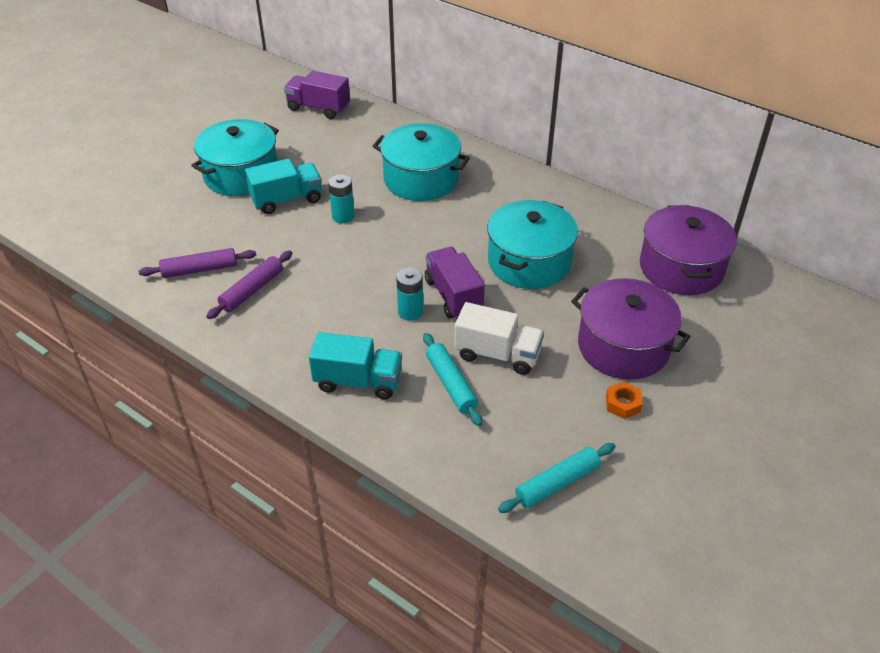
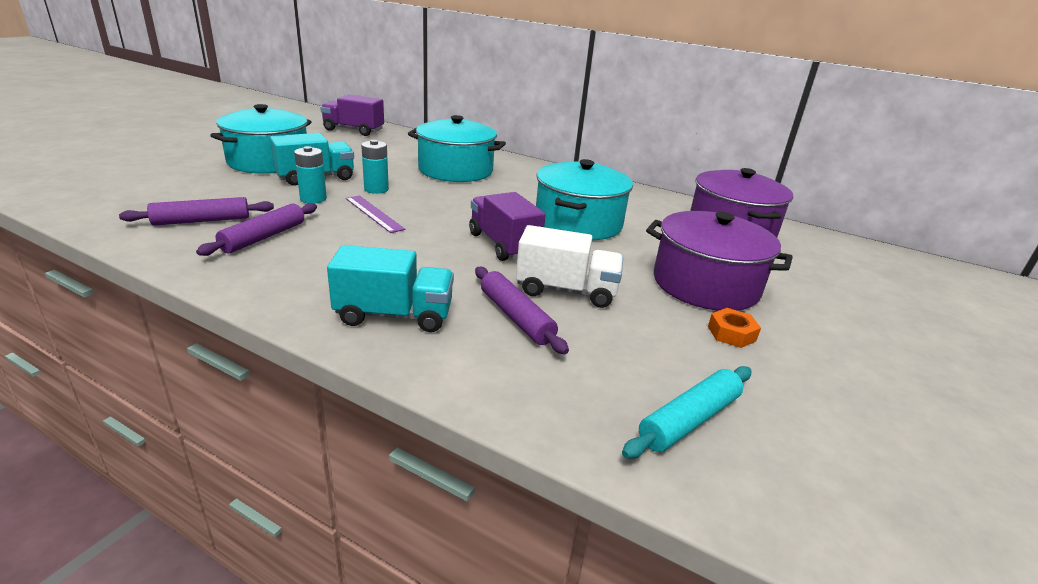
camera: 10 degrees left, 15 degrees down
turquoise battery [396,268,423,321] -> turquoise battery moved to [294,146,327,204]
turquoise rolling pin [423,333,482,426] -> purple rolling pin [475,267,569,354]
none -> purple ruler [346,195,405,233]

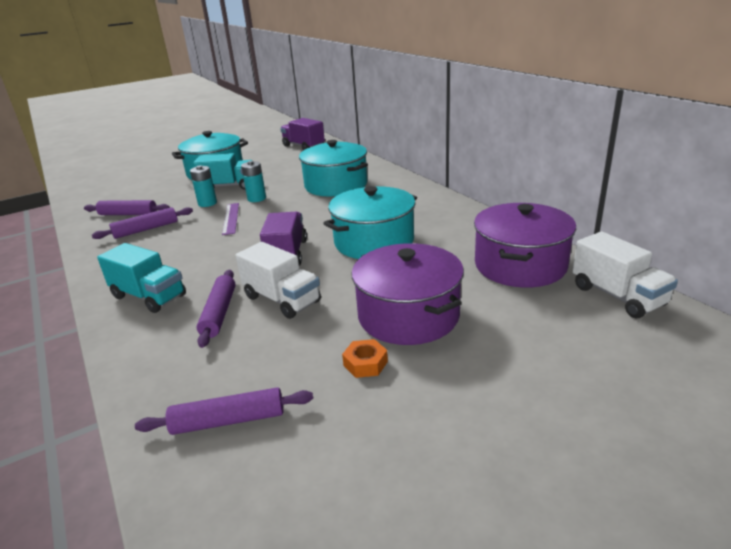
camera: 35 degrees right, 0 degrees up
turquoise rolling pin [622,366,751,459] -> purple rolling pin [135,387,313,435]
none -> white truck [572,231,678,318]

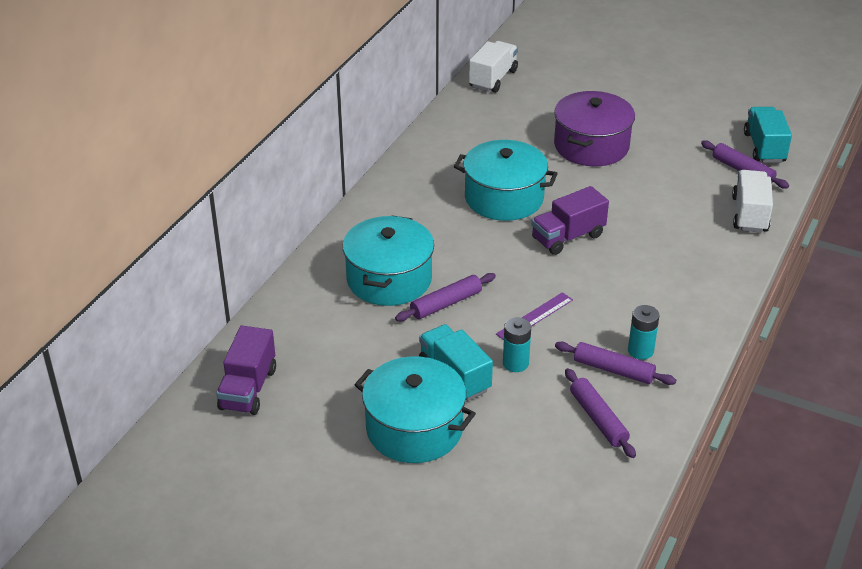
camera: 125 degrees left, 10 degrees up
turquoise truck [97,243,186,313] -> turquoise truck moved to [744,107,792,163]
purple rolling pin [197,270,235,348] -> purple rolling pin moved to [395,273,496,321]
white truck [235,242,321,319] -> white truck moved to [732,170,773,233]
turquoise battery [241,161,266,202] -> turquoise battery moved to [628,305,659,360]
orange nut [342,339,388,378] -> none
purple pot [474,203,576,288] -> none

